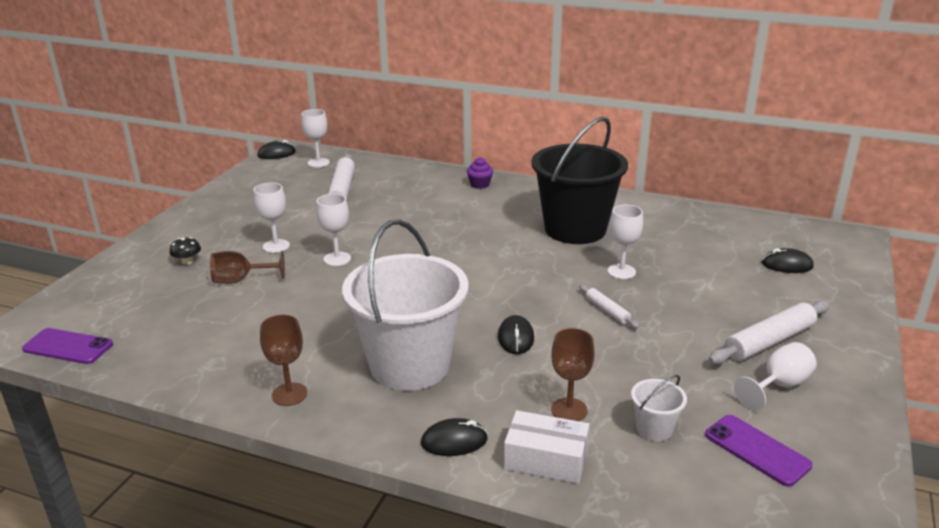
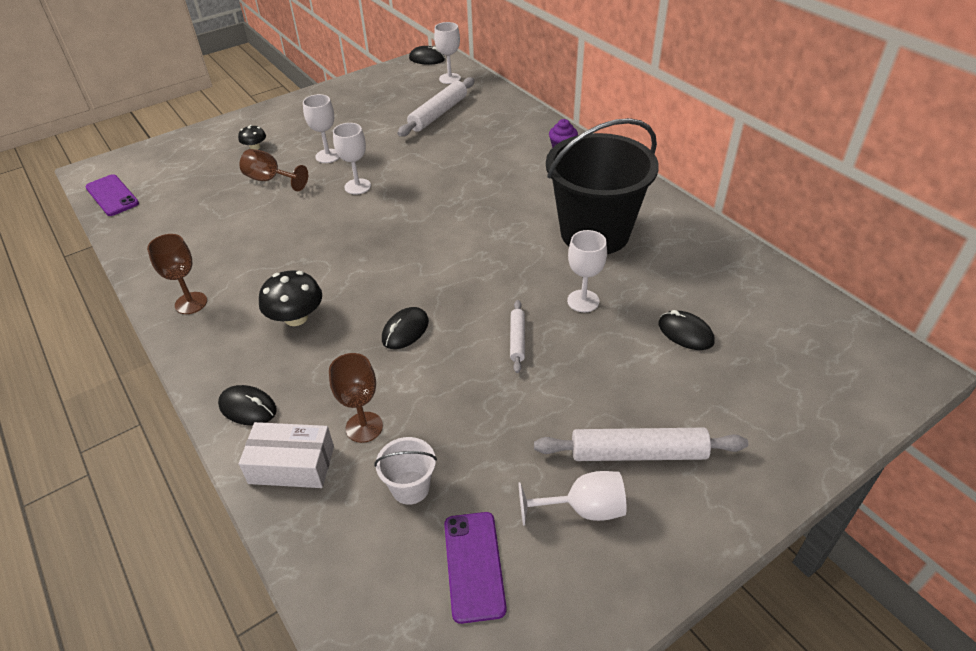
camera: 35 degrees right, 15 degrees up
white bucket [342,219,469,391] -> black mushroom [259,270,322,326]
white box [504,410,590,484] -> white box turned 45 degrees counterclockwise [239,422,334,488]
black mouse [762,248,814,273] -> black mouse moved to [659,310,715,350]

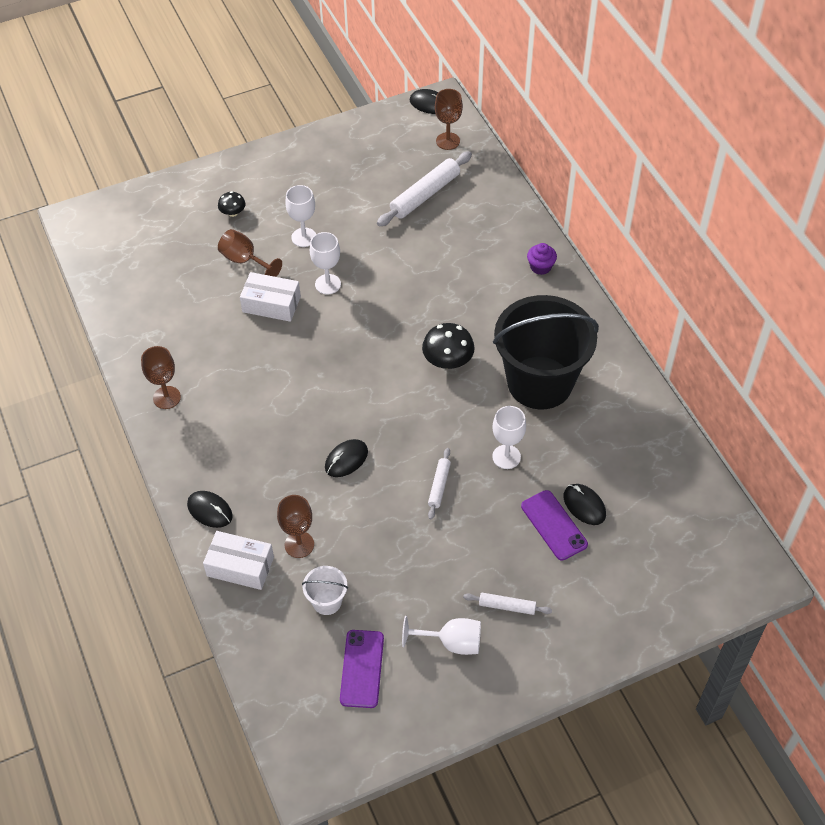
camera: 10 degrees right, 10 degrees up
purple phone [85,174,139,216] -> purple phone moved to [521,490,588,561]
black mushroom [259,270,322,326] -> black mushroom moved to [422,323,475,369]
white goblet [434,22,461,84] -> brown goblet [435,89,463,150]
white rolling pin [534,428,748,461] -> white rolling pin [463,593,552,615], size x0.54
none -> white box [240,272,301,322]

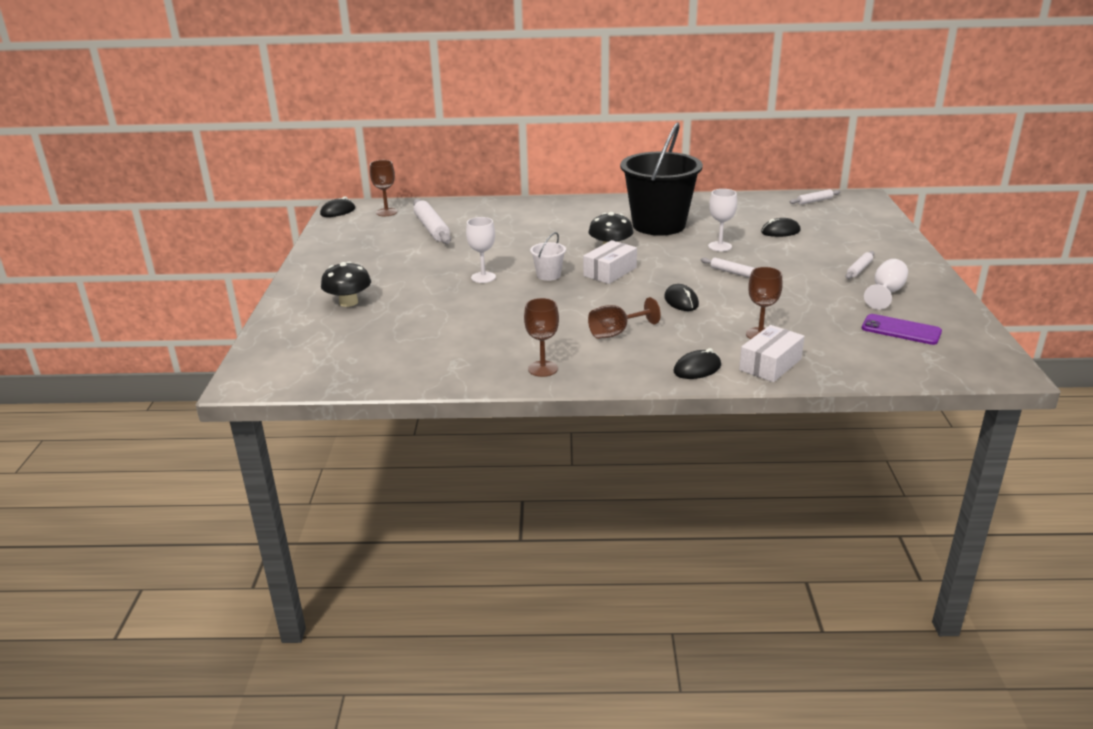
camera: 65 degrees left, 25 degrees down
black mushroom [218,191,246,217] -> black mushroom [321,262,371,307], size x1.73
brown goblet [218,229,282,277] -> brown goblet moved to [588,297,661,339]
white box [240,272,301,322] -> white box moved to [583,240,637,284]
white goblet [285,185,316,247] -> none
white bucket [302,566,348,615] -> white bucket moved to [530,232,566,281]
purple phone [521,490,588,561] -> none
purple cupcake [527,243,557,275] -> none
none -> white rolling pin [790,189,840,205]

